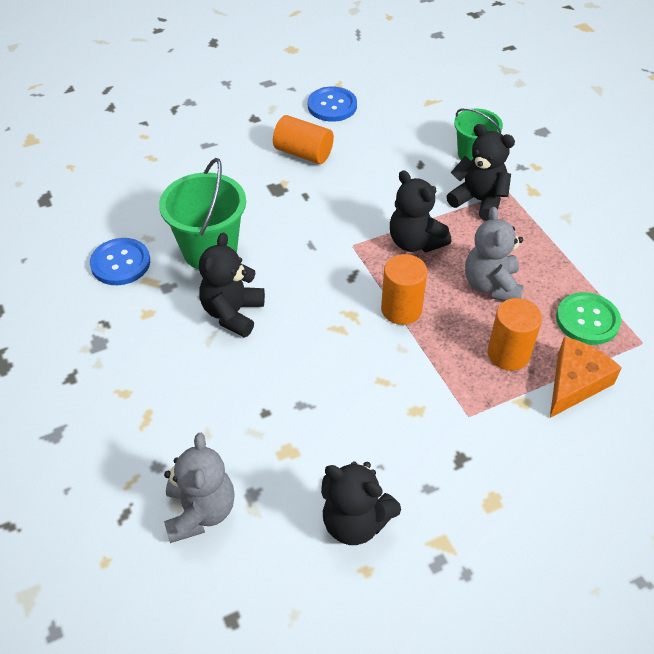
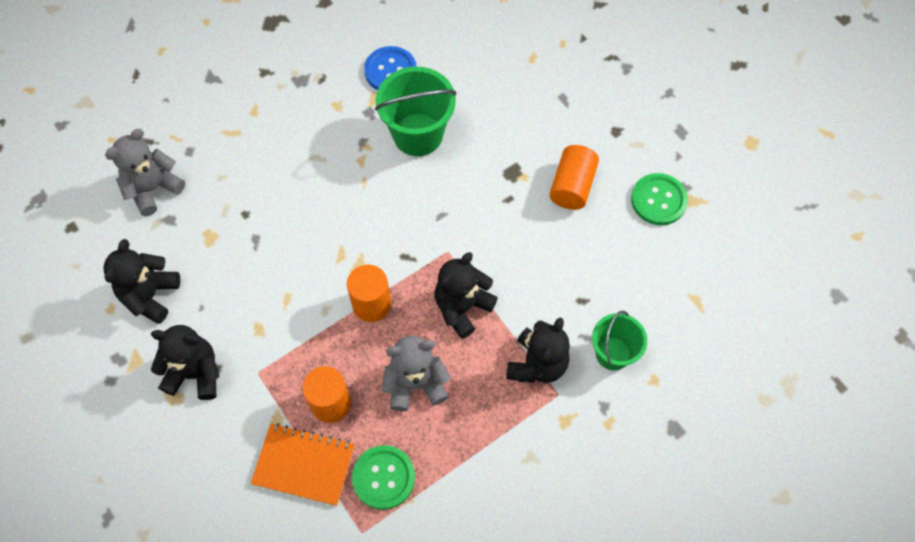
camera: 80 degrees right, 15 degrees up
grey teddy bear [164,433,235,543] -> grey teddy bear turned 150 degrees clockwise [105,129,185,216]
black teddy bear [199,233,265,338] -> black teddy bear moved to [151,325,219,400]
blue button [308,87,357,122] -> green button [631,173,688,225]
orange cheese [550,337,622,418] -> orange notebook [251,423,355,506]

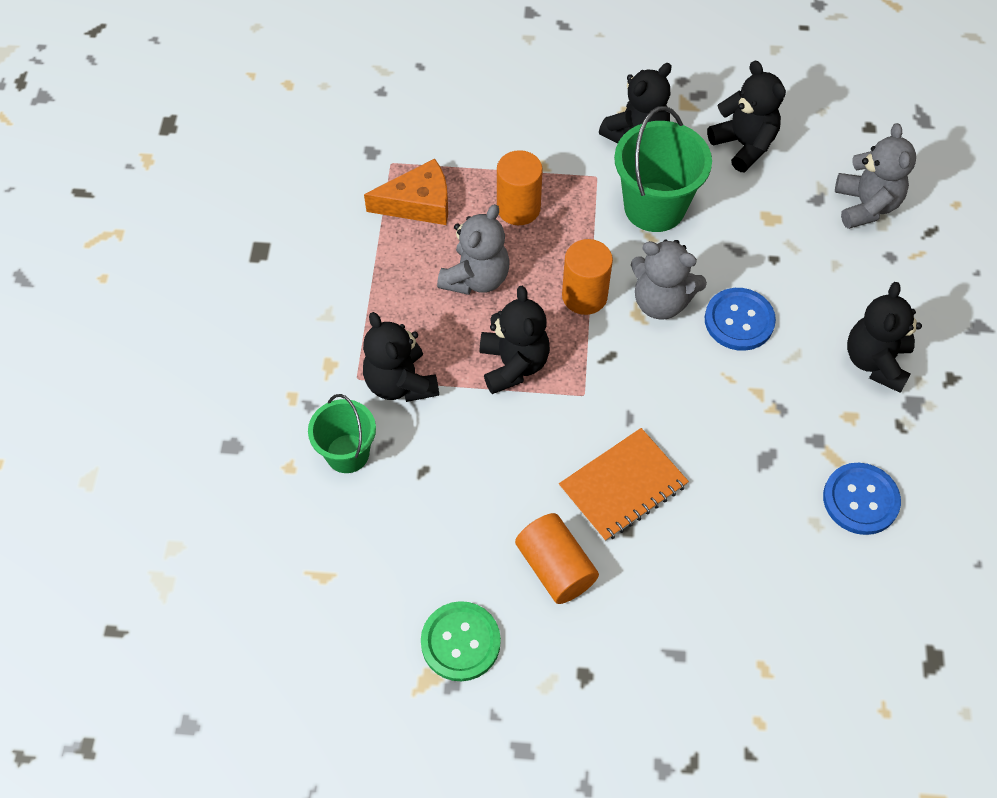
camera: 130 degrees right, 5 degrees down
orange notebook [251,423,355,506] -> orange notebook moved to [559,428,689,542]
green button [352,445,415,510] -> orange cheese [364,158,448,225]
green bucket [375,66,456,156] -> green bucket moved to [614,106,712,232]
none -> grey teddy bear [631,240,707,320]
none -> blue button [705,288,776,351]
none -> black teddy bear [847,282,922,393]

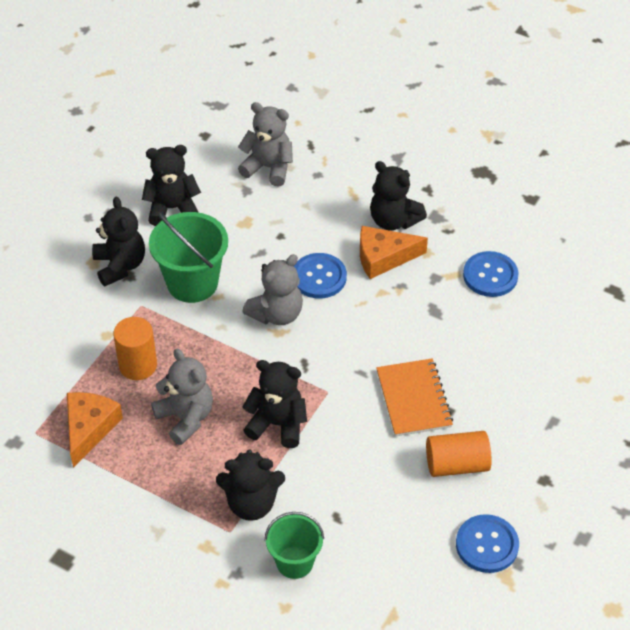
camera: 65 degrees left, 10 degrees down
green button [421,601,501,681] -> blue button [456,514,519,573]
orange cylinder [562,239,613,315] -> none
none -> orange cheese [360,226,428,279]

